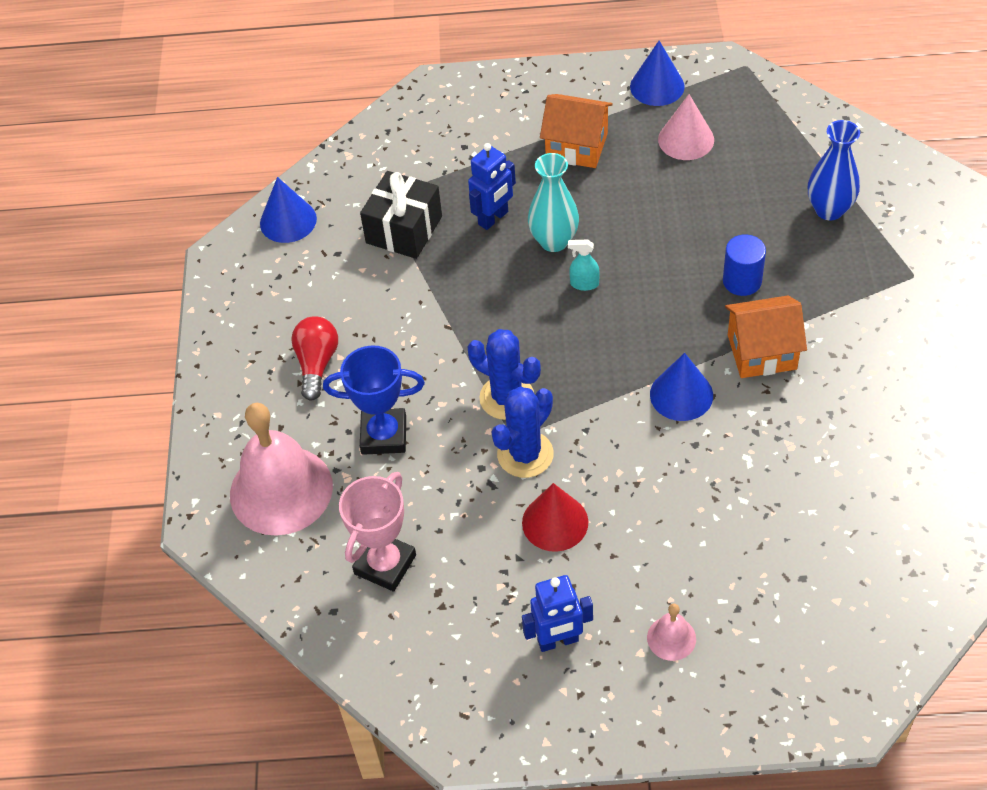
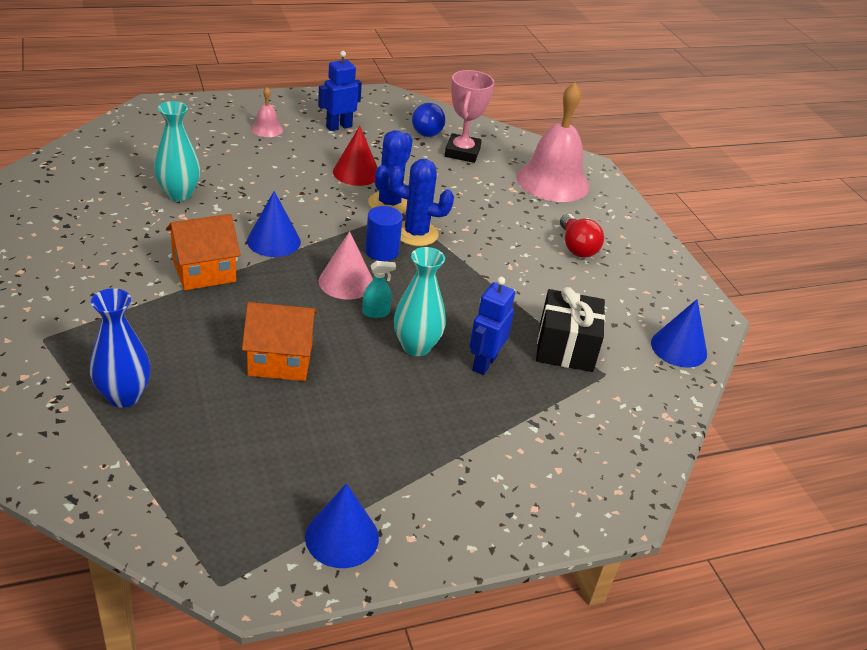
camera: 155 degrees right, 15 degrees down
blue trophy [323,345,425,455] -> none
orange house [540,94,613,168] -> orange house moved to [242,302,318,381]
pink cone [658,94,714,160] -> pink cone moved to [319,231,373,300]
blue cylinder [723,234,766,296] -> blue cylinder moved to [365,206,403,261]
none -> turquoise vase [154,101,200,201]
none -> blue light bulb [412,103,445,137]

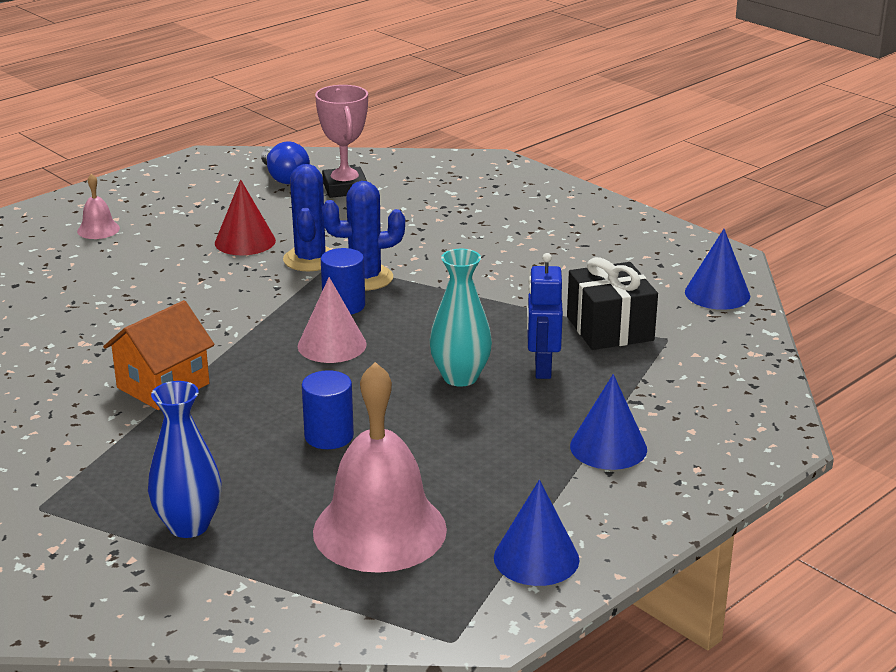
camera: 20 degrees left, 10 degrees down
turquoise vase [154,101,200,201] -> none
orange house [242,302,318,381] -> blue cylinder [302,370,354,449]
blue cone [247,191,301,257] -> blue cone moved to [570,374,647,470]
blue robot [318,51,362,131] -> none
turquoise spray bottle [362,261,396,318] -> none
pink bell [517,83,589,202] -> pink bell moved to [313,362,447,573]
red light bulb [560,214,604,258] -> none

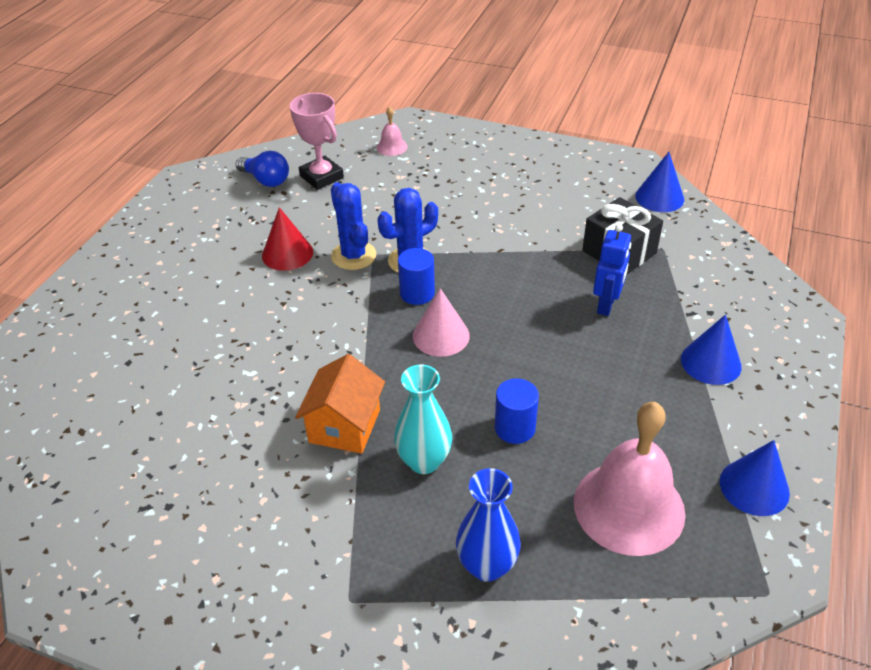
camera: 25 degrees left, 15 degrees up
pink bell [77,174,120,239] -> pink bell moved to [377,106,408,156]
turquoise vase [430,249,492,387] -> turquoise vase moved to [394,365,452,474]
blue robot [527,253,563,379] -> blue robot turned 135 degrees counterclockwise [593,224,631,316]

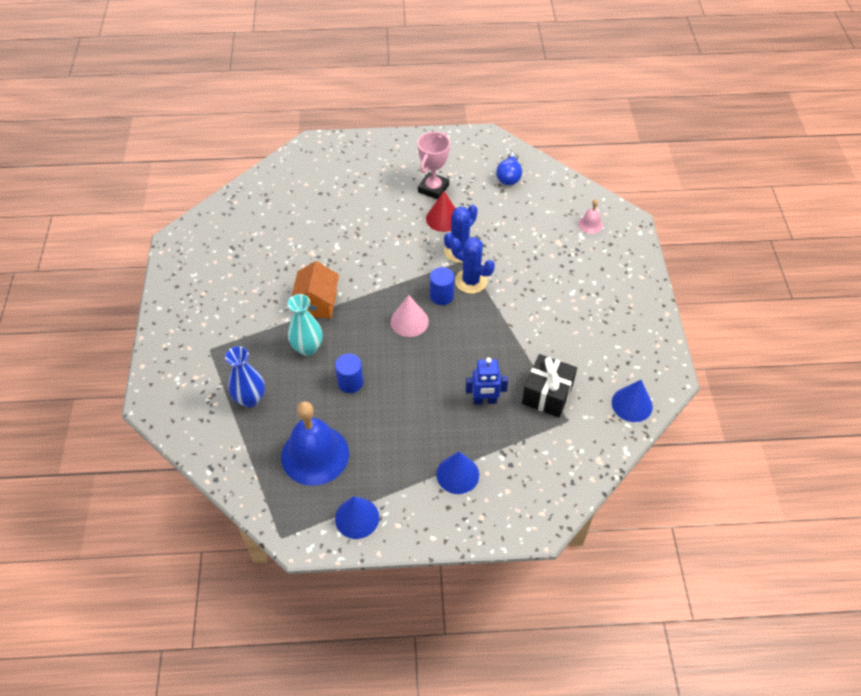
camera: 65 degrees right, 10 degrees up
pink trophy [290,93,344,190] -> pink trophy moved to [417,132,450,199]
orange house [295,354,385,454] -> orange house turned 75 degrees counterclockwise [291,261,339,319]
pink bell [574,402,686,556] -> blue bell [281,401,349,486]

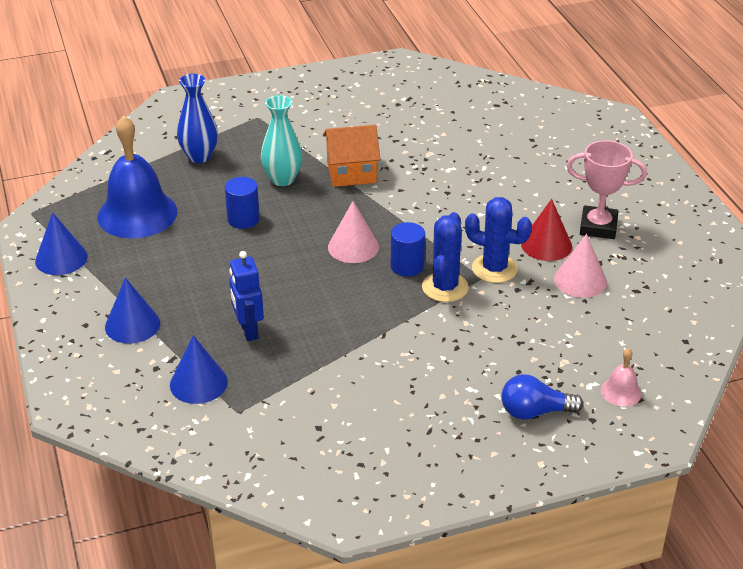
camera: 75 degrees right, 15 degrees down
blue light bulb [496,152,522,185] -> blue light bulb moved to [501,374,584,420]
black gift [522,354,577,417] -> none
blue cone [612,380,653,422] -> blue cone moved to [170,335,228,404]
none -> pink cone [554,234,607,298]

